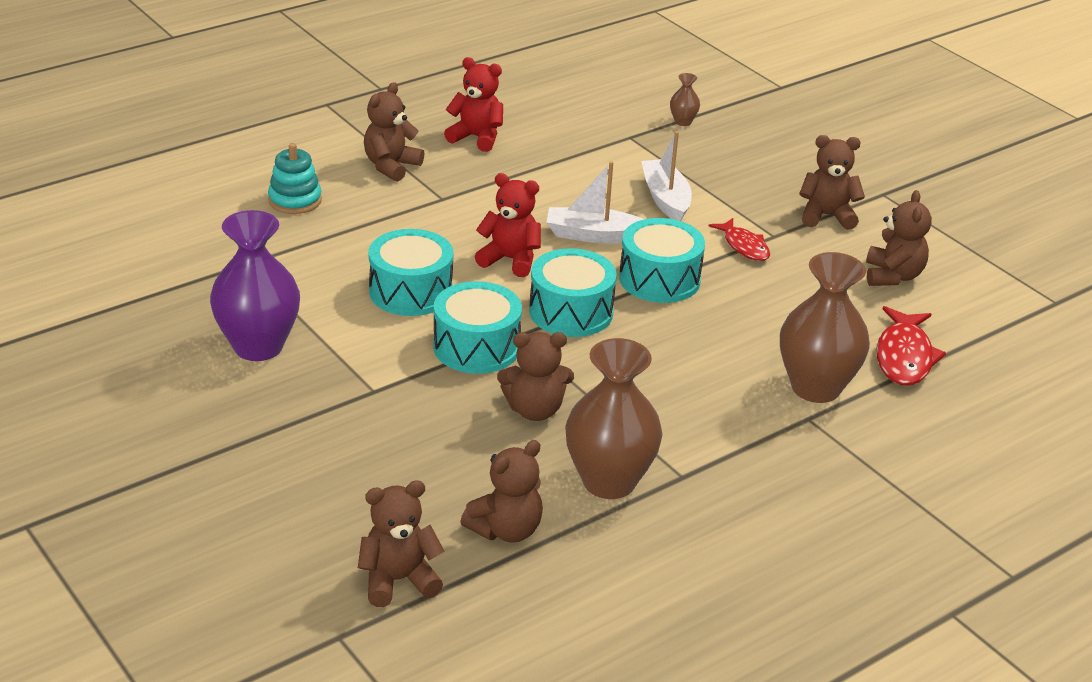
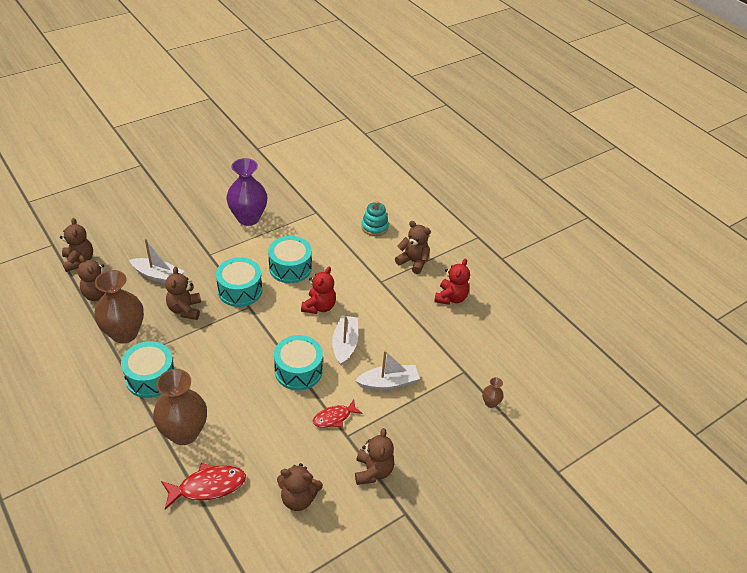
camera: 90 degrees right, 10 degrees up
turquoise drum [529,248,617,337] -> turquoise drum moved to [121,341,175,398]
red fish [876,306,946,386] -> red fish turned 150 degrees clockwise [161,463,246,509]
none -> white boat [129,239,184,283]

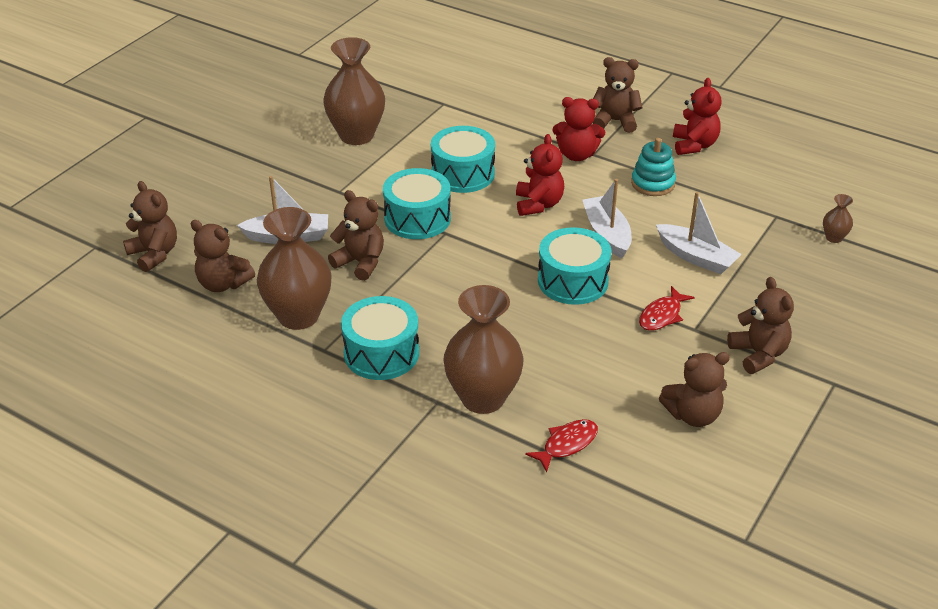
camera: 20 degrees left, 5 degrees down
red fish [161,463,246,509] -> red fish [525,419,598,472], size x0.66
brown teddy bear [165,266,201,320] -> brown teddy bear turned 150 degrees clockwise [328,190,384,281]
purple vase [226,158,267,226] -> brown vase [323,37,385,145]
white boat [355,350,420,390] -> white boat turned 75 degrees clockwise [656,192,742,274]
turquoise stacking toy [361,201,389,236] -> turquoise stacking toy moved to [631,138,676,196]
none -> red teddy bear [552,97,605,161]

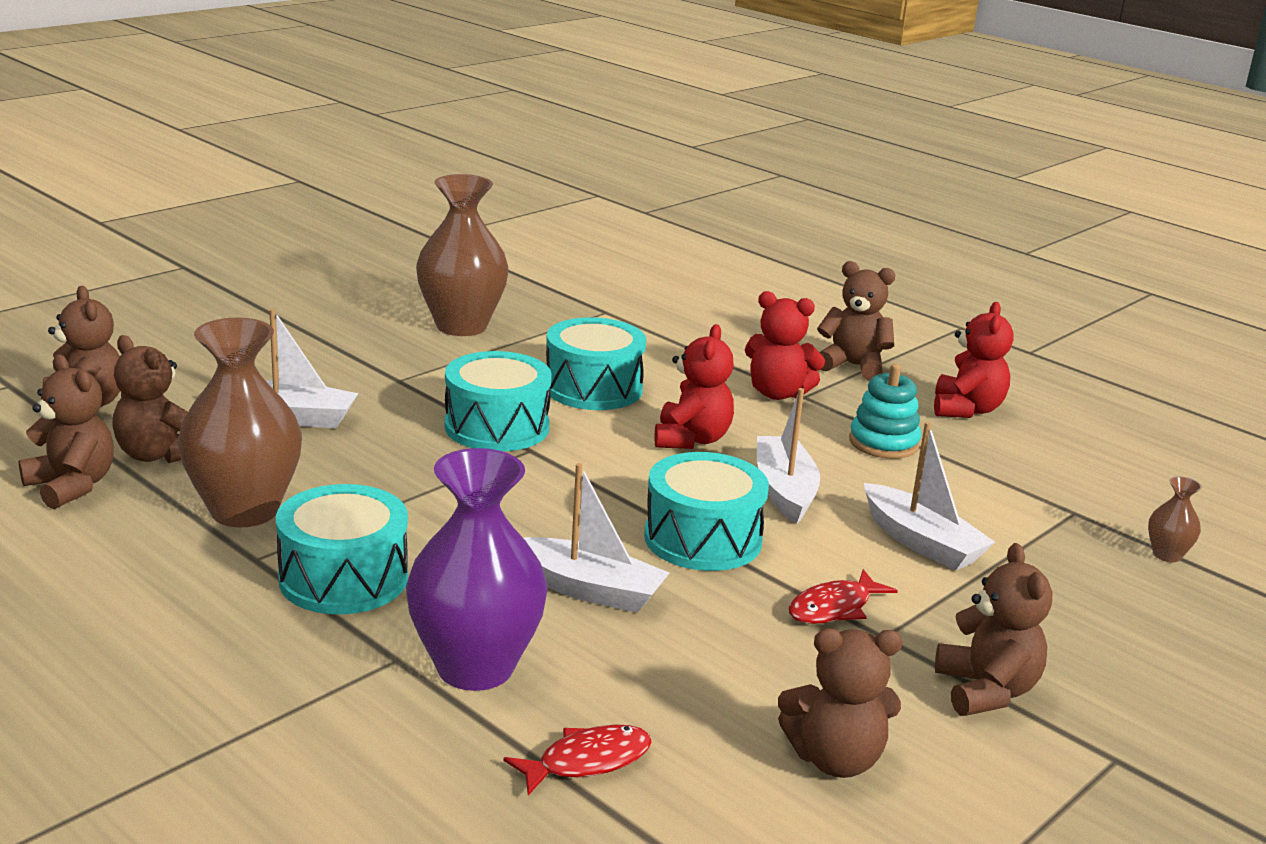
camera: 10 degrees right, 15 degrees down
brown teddy bear [328,190,384,281] -> brown teddy bear moved to [19,354,114,509]
brown vase [443,285,524,414] -> purple vase [406,448,548,691]
none -> white boat [524,463,670,613]

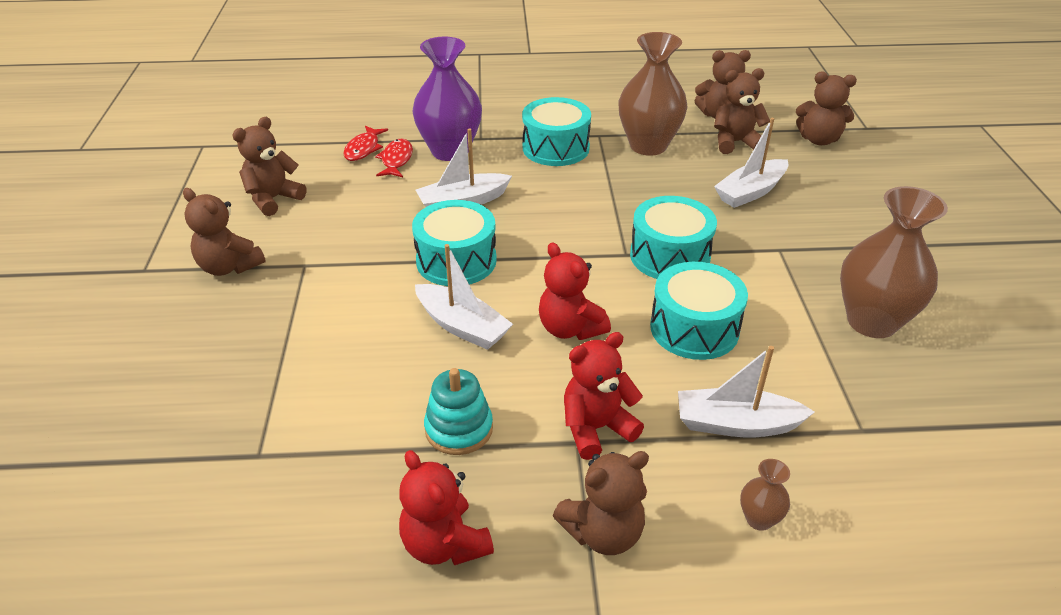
camera: 135 degrees right, 15 degrees up
red fish [789,569,898,624] -> red fish moved to [375,139,413,177]
white boat [864,422,995,571] -> white boat moved to [678,346,815,438]
brown vase [1148,476,1202,562] -> brown vase moved to [740,459,790,531]

